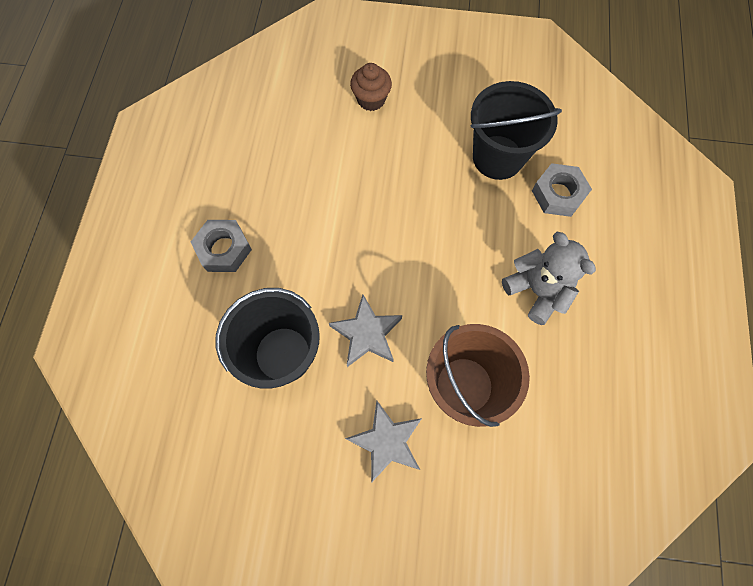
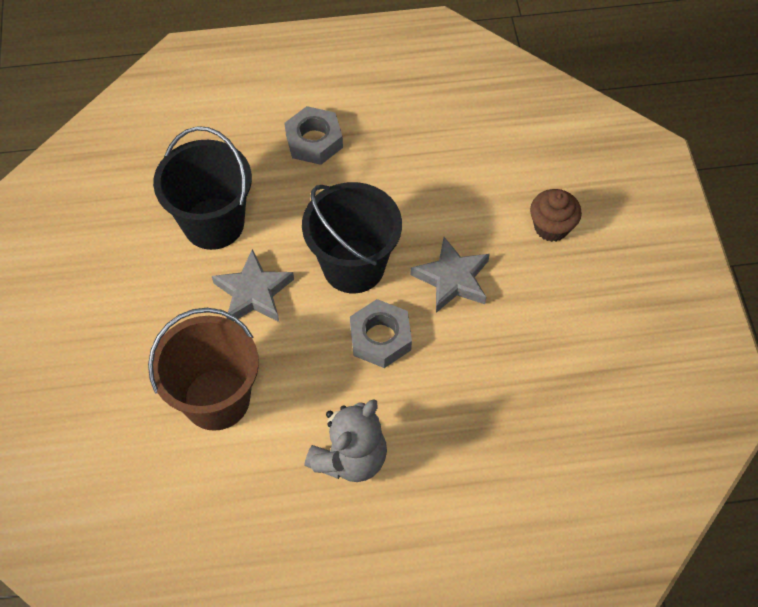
camera: 75 degrees right, 10 degrees down
grey star [345,401,422,483] -> grey star moved to [410,237,490,313]
black bucket [471,81,562,180] -> black bucket moved to [302,182,402,293]
grey nut [532,163,592,217] -> grey nut moved to [350,299,412,368]

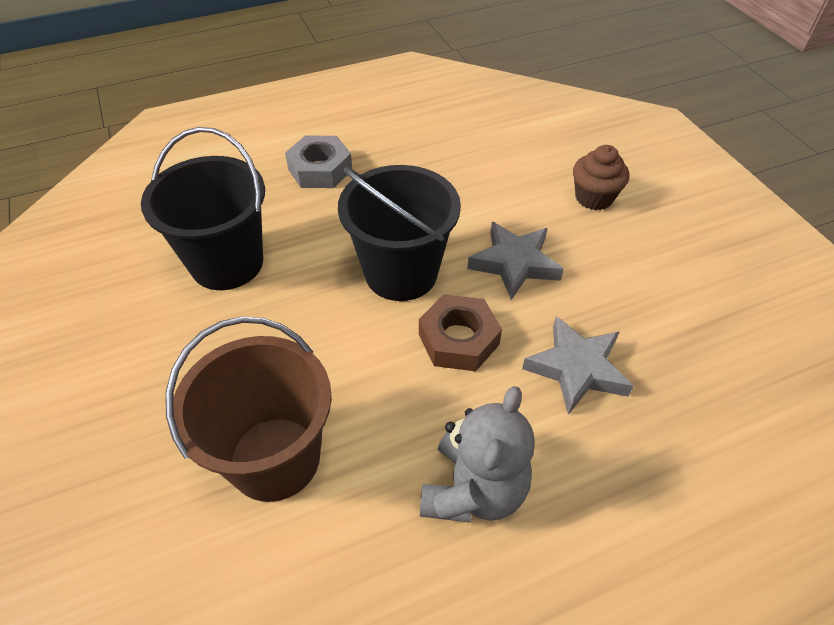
camera: 15 degrees left, 10 degrees down
grey star [212,249,294,322] -> grey star moved to [522,316,634,415]
grey nut [350,299,412,368] -> brown nut [419,294,502,371]

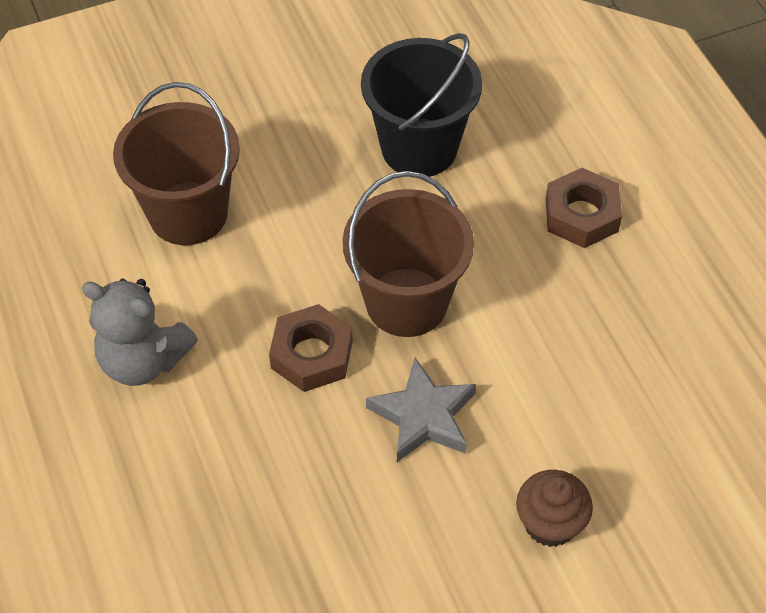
camera: 90 degrees right, 5 degrees up
grey nut [285,136,352,188] -> brown nut [546,168,622,248]
black bucket [338,165,461,301] -> brown bucket [343,171,474,337]
grey star [522,316,634,415] -> none

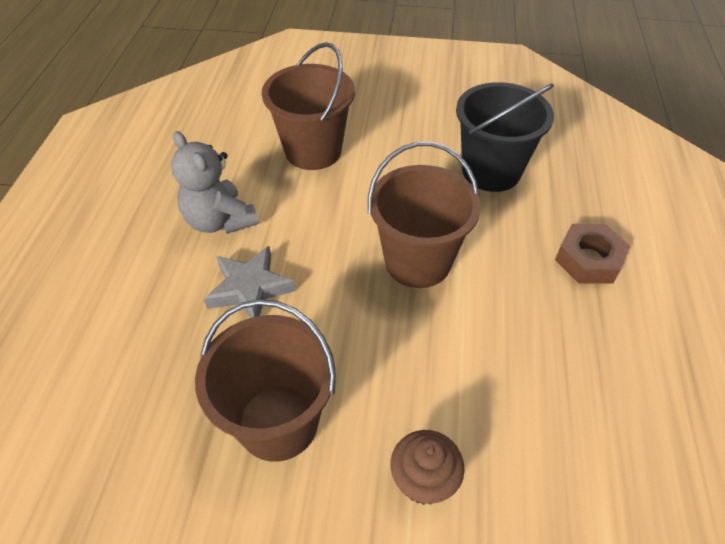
camera: 30 degrees right, 5 degrees down
brown nut [269,304,353,392] -> none
grey star [366,358,476,462] -> grey star moved to [204,246,296,318]
none -> brown bucket [195,299,336,462]

